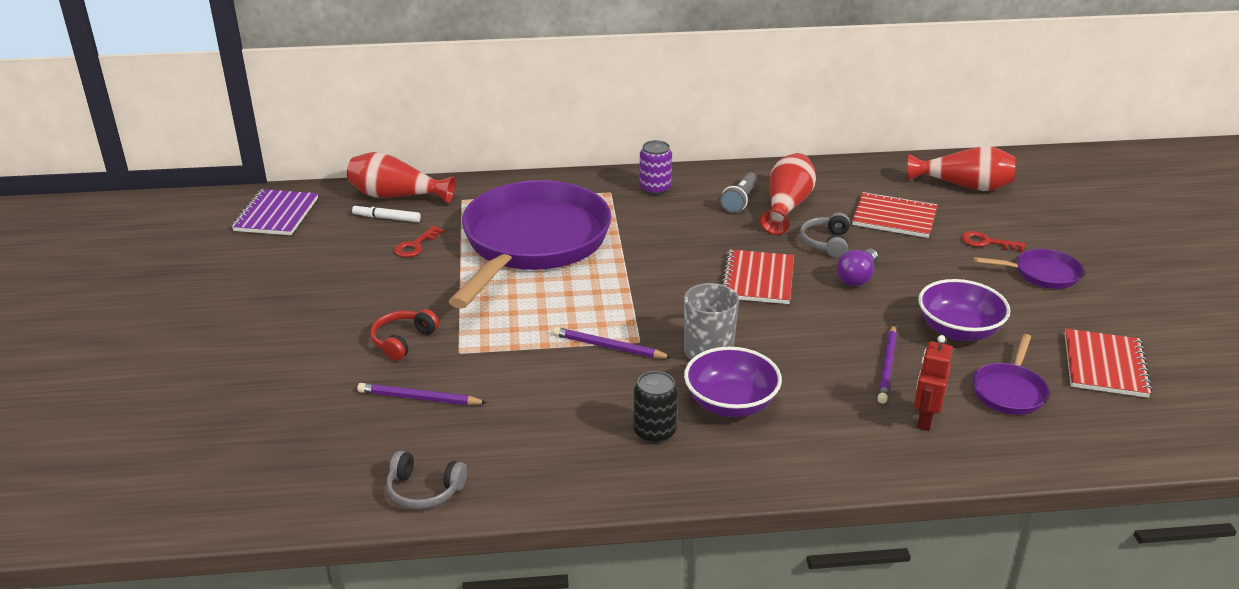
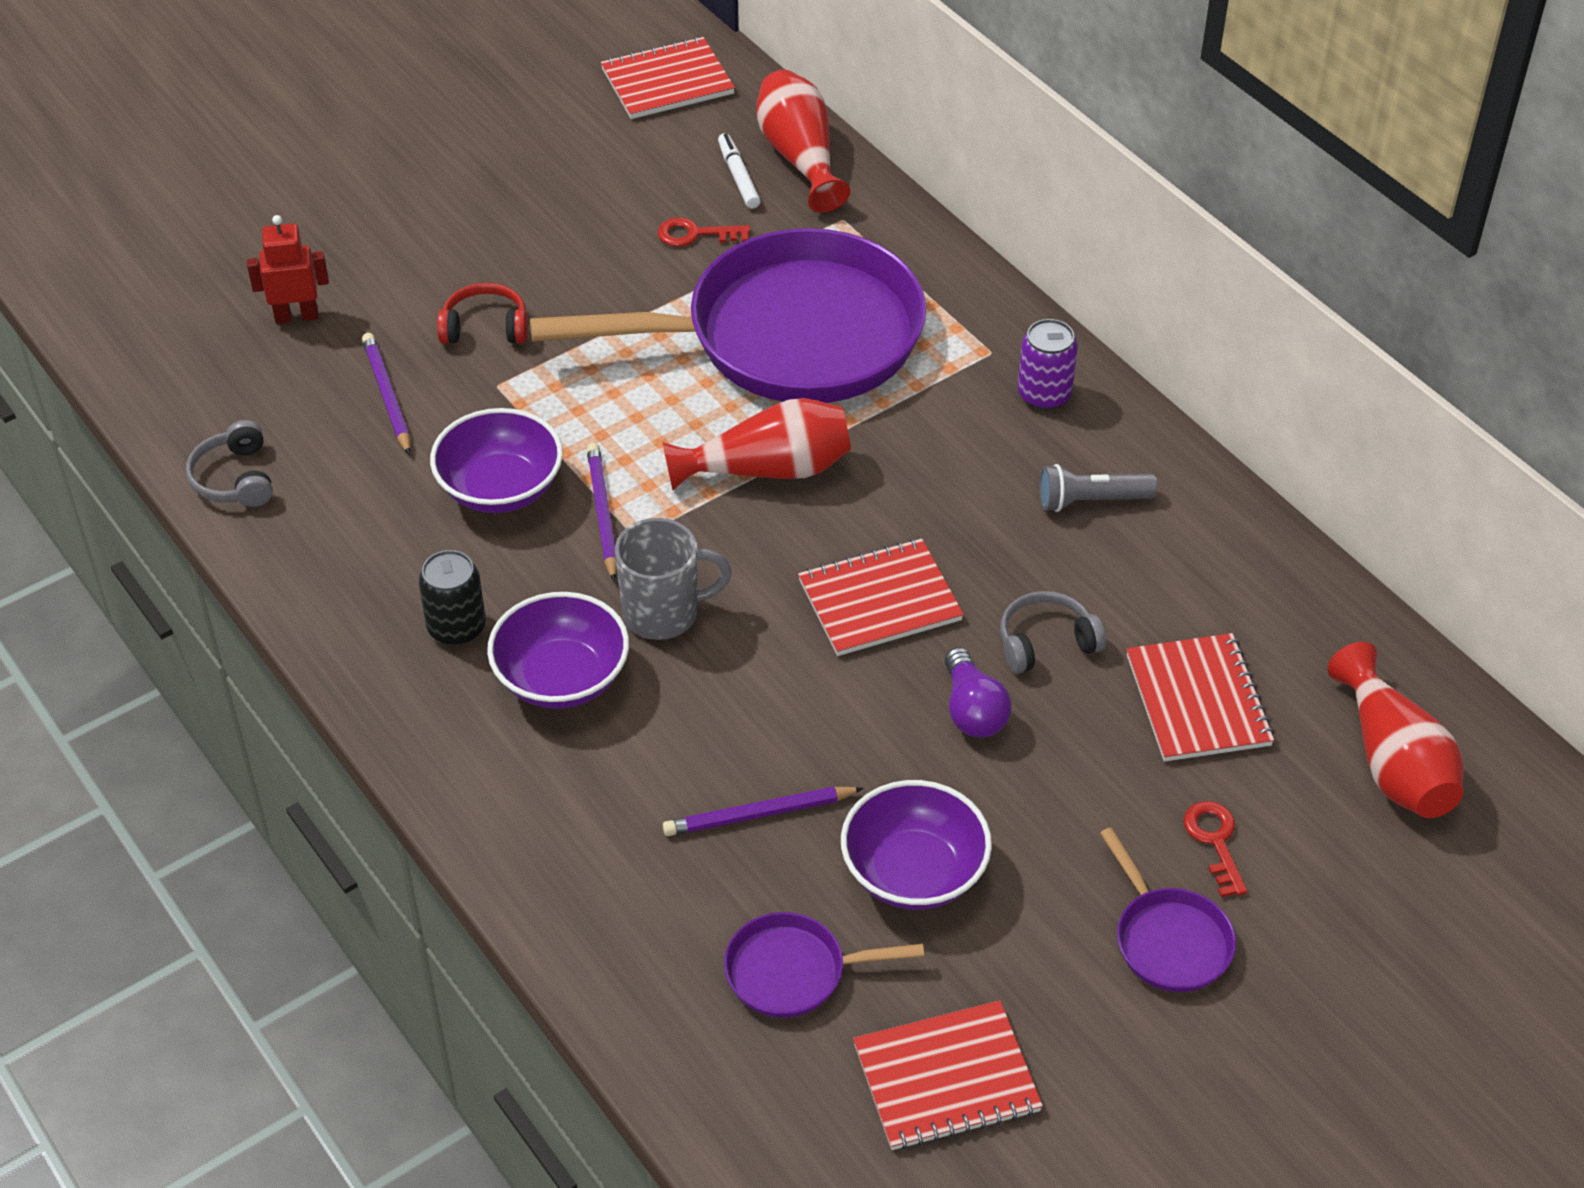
camera: 60 degrees right, 15 degrees up
purple notebook [232,189,318,235] -> red notebook [601,37,735,119]
red vase [760,153,816,235] -> red vase moved to [662,398,851,490]
purple light bulb [837,248,878,286] -> purple light bulb turned 105 degrees counterclockwise [945,647,1011,738]
red robot [914,335,953,431] -> red robot moved to [247,215,329,323]
none -> purple bowl [430,408,563,513]

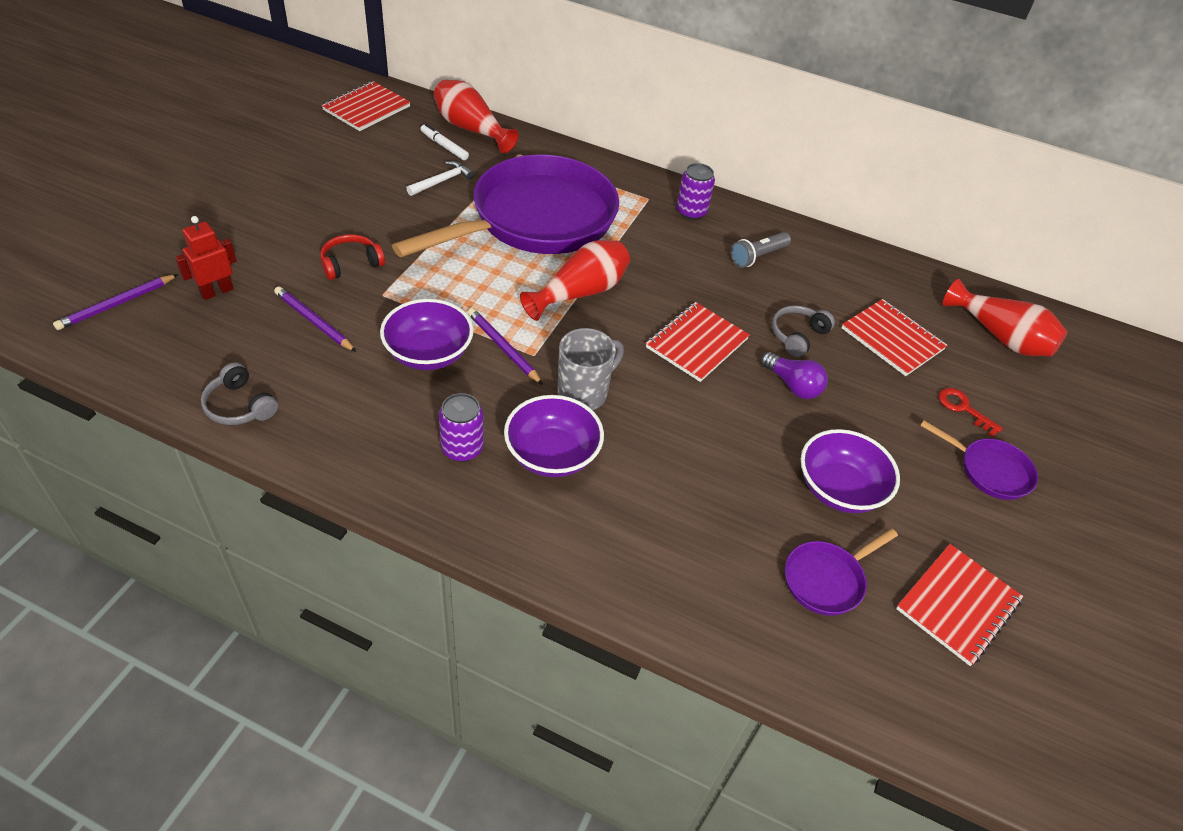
camera: 35 degrees left, 0 degrees up
black can [419,550,486,646] -> purple can [439,393,484,462]
red key [658,218,750,247] -> white hammer [406,161,474,196]
purple pencil [663,787,864,836] -> purple pencil moved to [53,274,178,330]

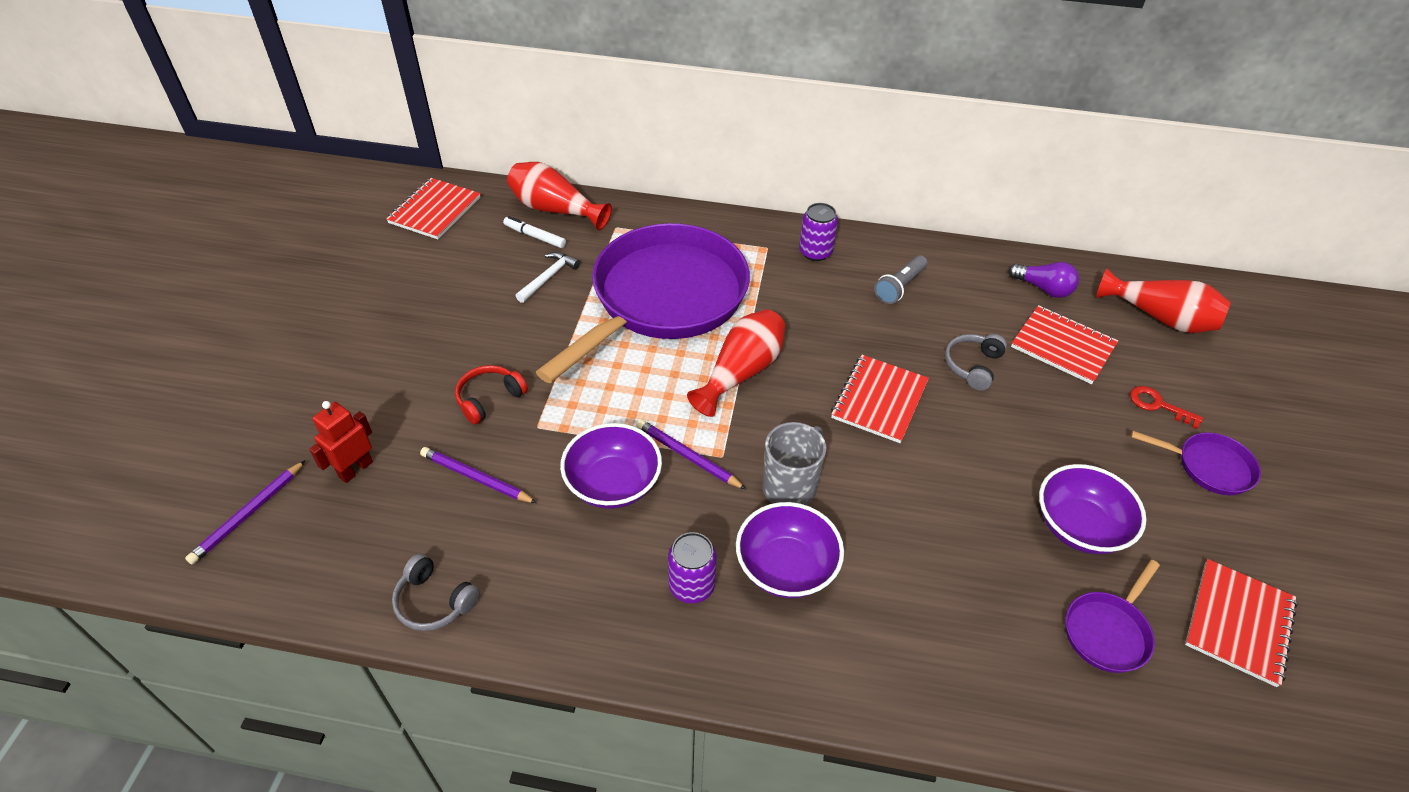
camera: 10 degrees left, 0 degrees up
purple light bulb [761,352,828,399] -> purple light bulb moved to [1008,262,1079,298]

